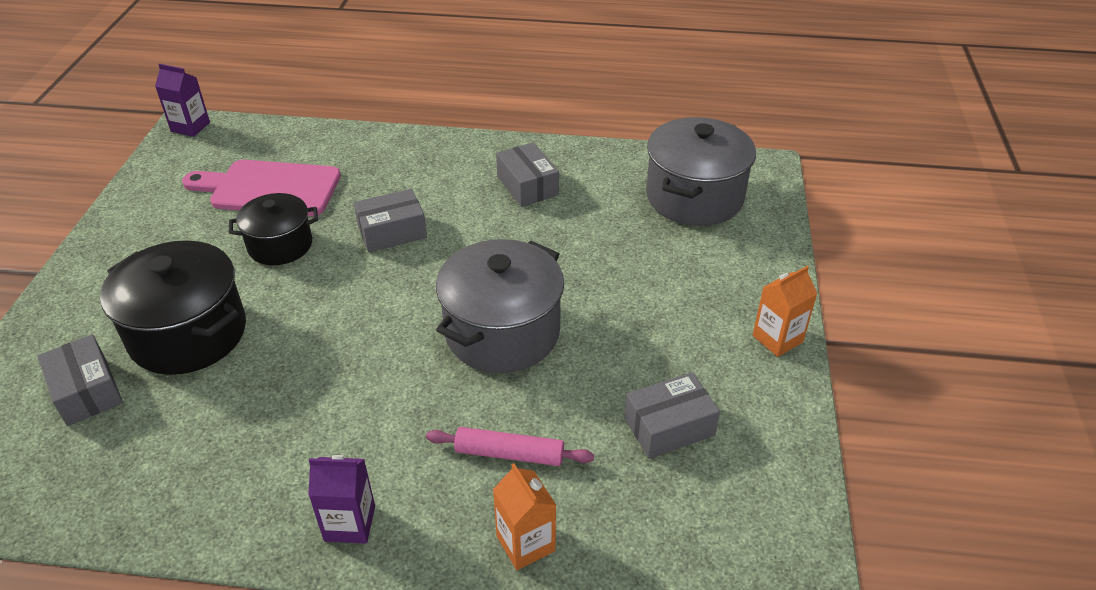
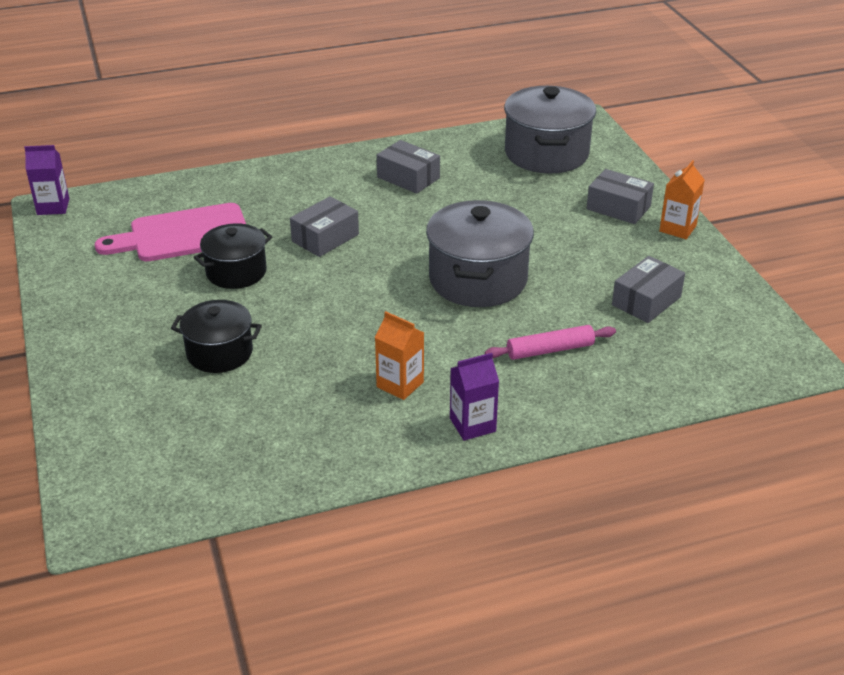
camera: 25 degrees left, 5 degrees down
grey box [38,334,123,426] -> grey box moved to [587,169,654,224]
black pot [100,240,246,375] -> black pot [171,300,262,373], size x0.62
orange carton [493,463,556,570] -> orange carton moved to [375,311,424,400]

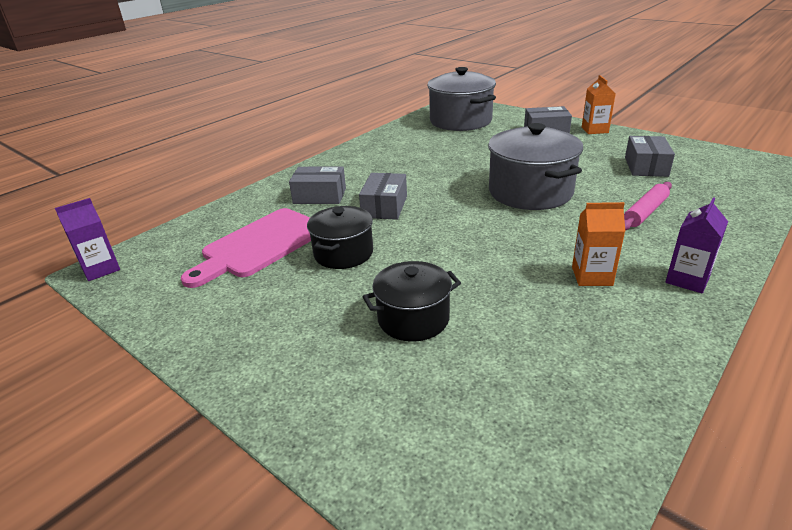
camera: 30 degrees left, 5 degrees down
grey box [377,140,440,194] -> grey box moved to [289,166,346,204]

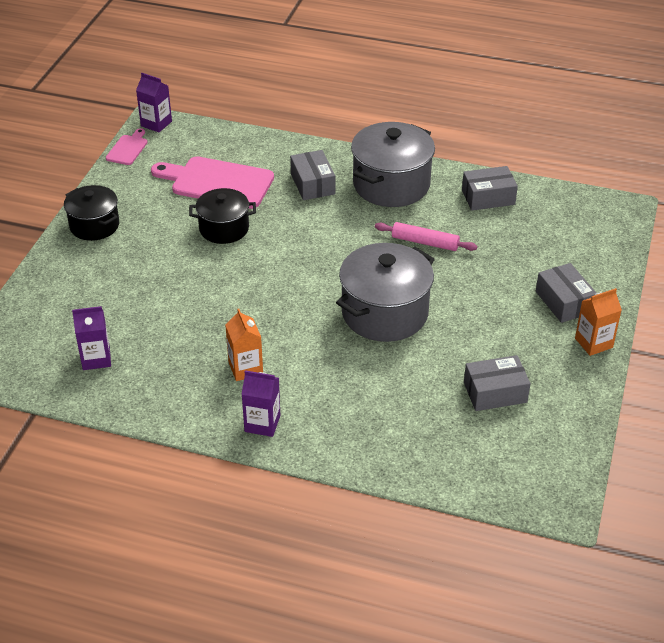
camera: 65 degrees right, 10 degrees up
grey box [359,173,407,220] -> grey box moved to [462,166,518,211]
black pot [362,261,461,342] -> black pot moved to [64,185,119,241]
grey pot [427,67,496,131] -> grey pot moved to [351,122,435,207]
pink rolling pin [624,182,672,230] -> pink rolling pin moved to [375,222,478,251]
none -> purple carton [72,306,111,370]
none -> pink cutting board [106,128,148,165]

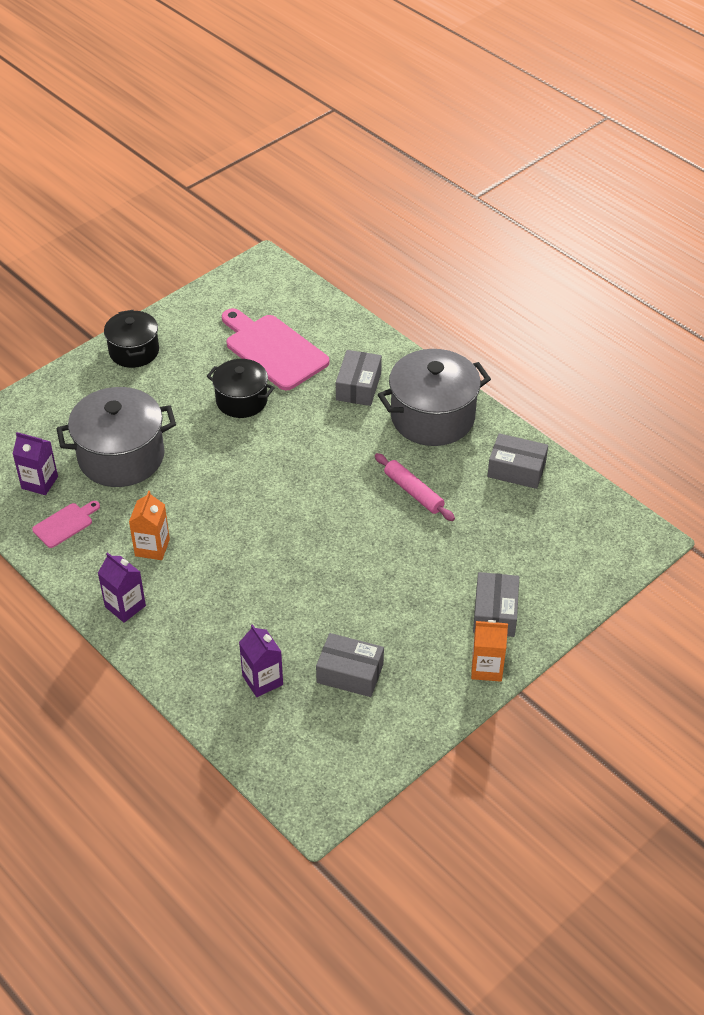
camera: 30 degrees right, 5 degrees up
pink cutting board [106,128,148,165] -> pink cutting board moved to [32,501,100,548]
purple carton [136,73,172,132] -> purple carton moved to [239,624,283,697]
grey pot [336,243,435,342] -> grey pot moved to [56,387,176,487]

